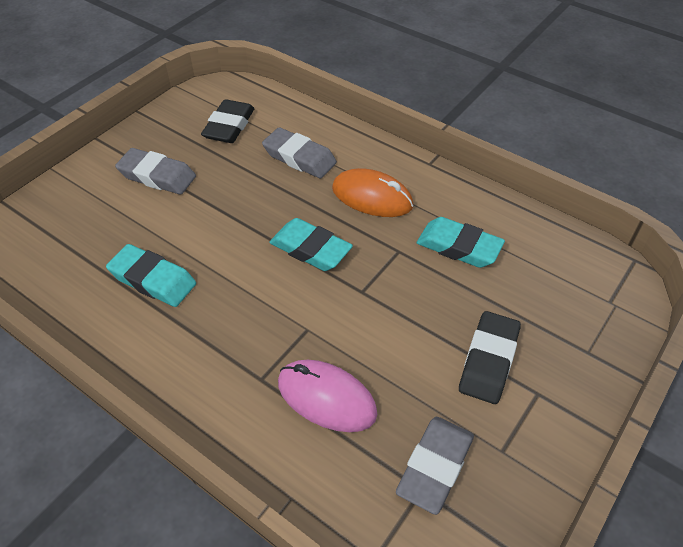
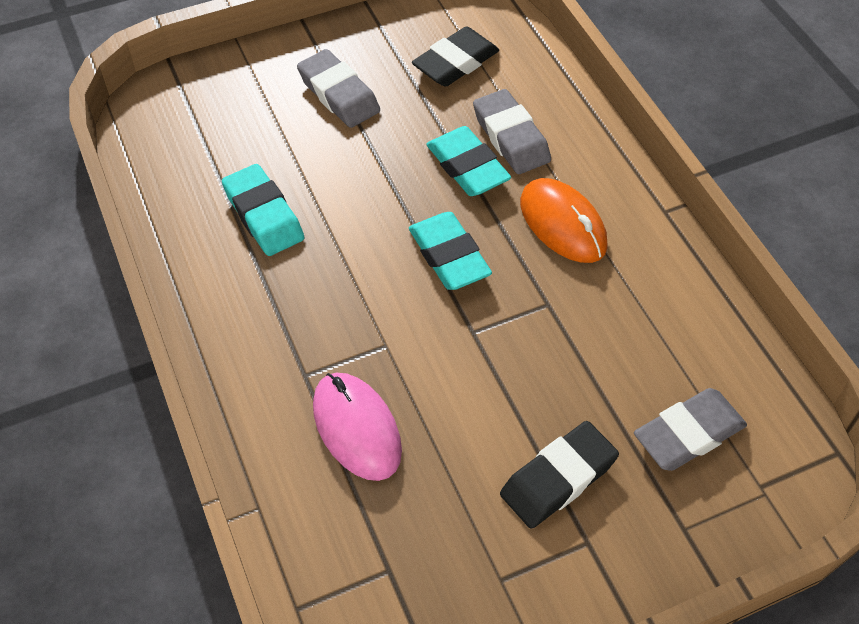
camera: 30 degrees right, 5 degrees up
grey eraser [396,417,474,515] -> grey eraser moved to [634,388,747,471]
turquoise eraser [417,217,505,268] -> turquoise eraser moved to [426,126,511,196]

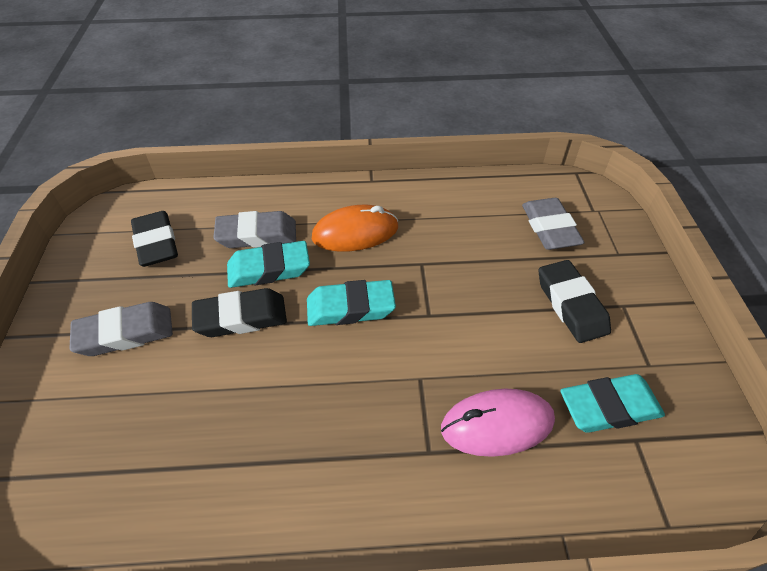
camera: 70 degrees left, 5 degrees down
turquoise eraser [222,164,305,256] -> turquoise eraser moved to [560,374,665,433]
none -> black eraser [192,288,287,337]

